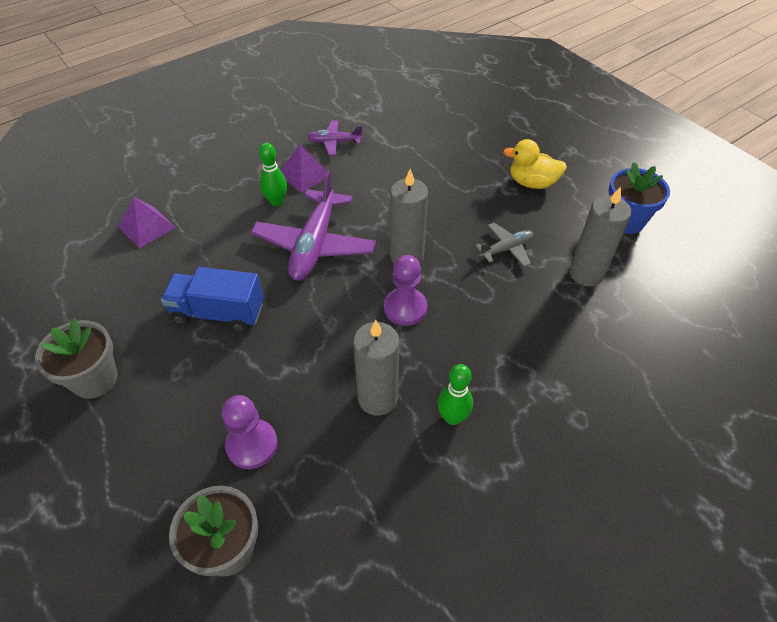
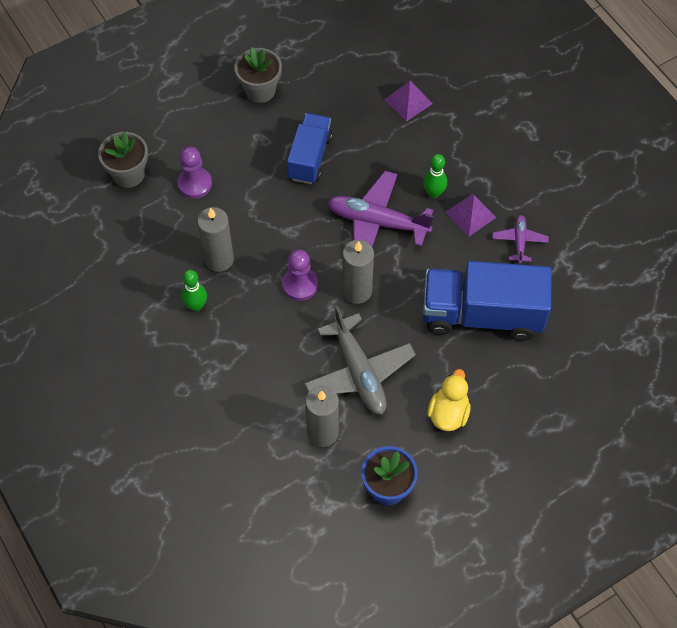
camera: 95 degrees right, 10 degrees up
grey plane [475,223,534,267] -> grey plane [304,306,416,415], size x1.95
none -> blue truck [423,261,552,341]

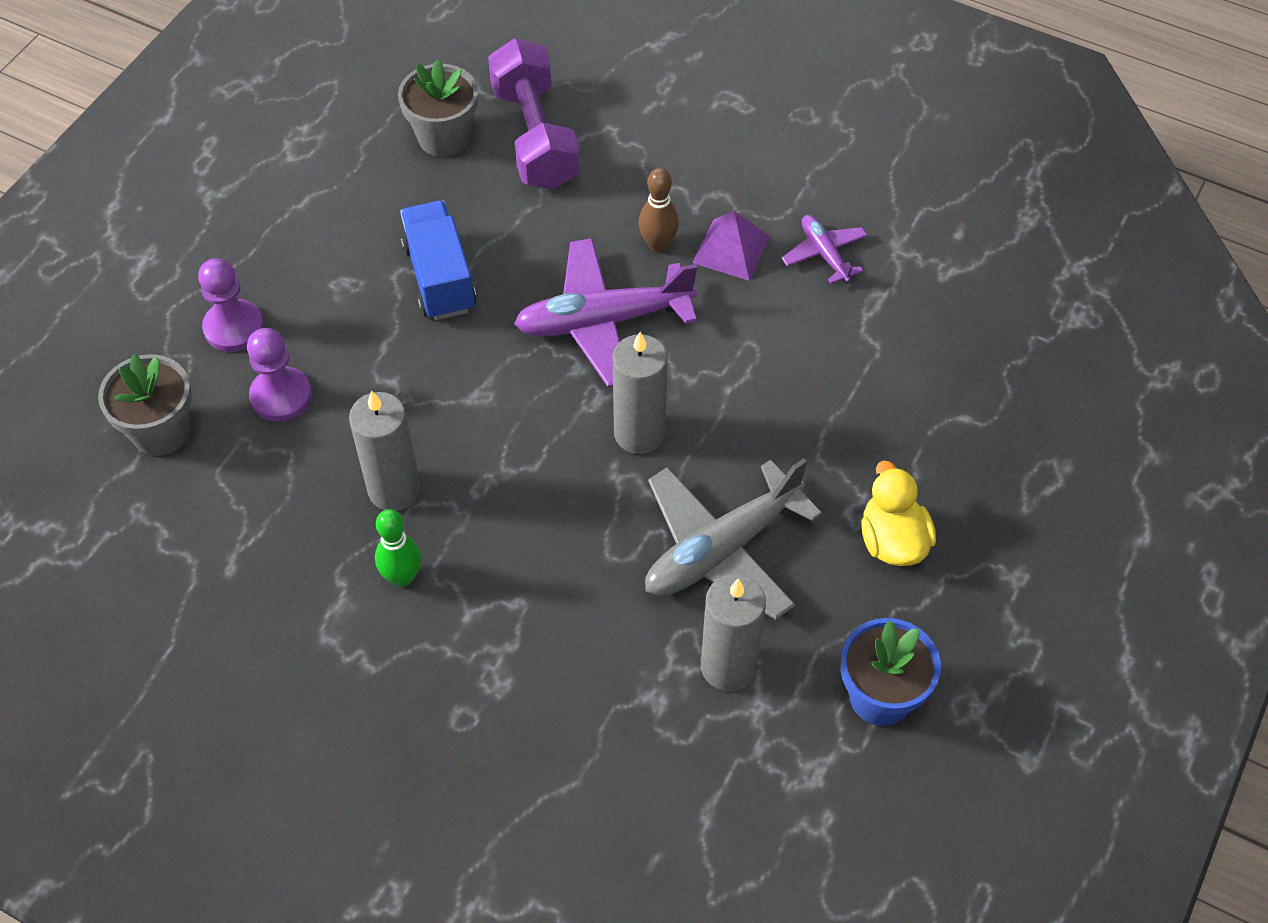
camera: 30 degrees left, 5 degrees down
grey flower pot [234,47,282,103] -> grey flower pot moved to [398,60,478,157]
purple pawn [282,250,318,301] -> purple pawn moved to [198,258,264,352]
grey plane [304,306,416,415] -> grey plane turned 105 degrees clockwise [645,458,822,620]
purple pyramid [384,81,433,122] -> purple dumbbell [488,38,580,189]
green bowling pin [423,154,447,198] -> brown bowling pin [639,168,679,252]
blue truck [423,261,552,341] -> none

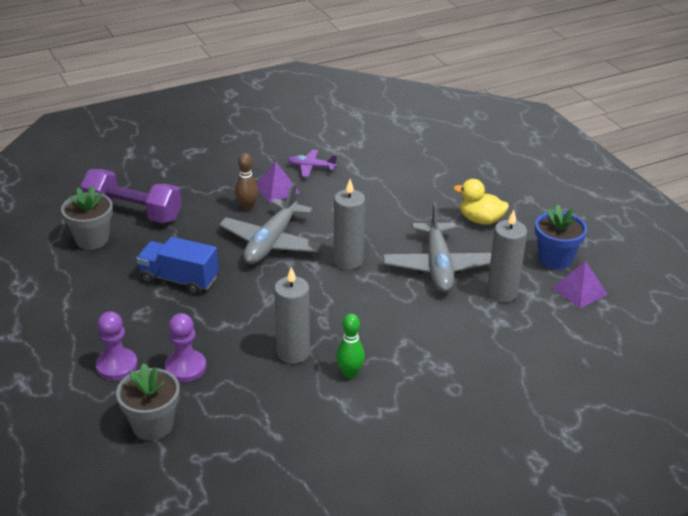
camera: 55 degrees left, 20 degrees down
purple plane [514,238,697,387] -> grey plane [219,183,323,264]
none -> purple pyramid [552,261,608,308]

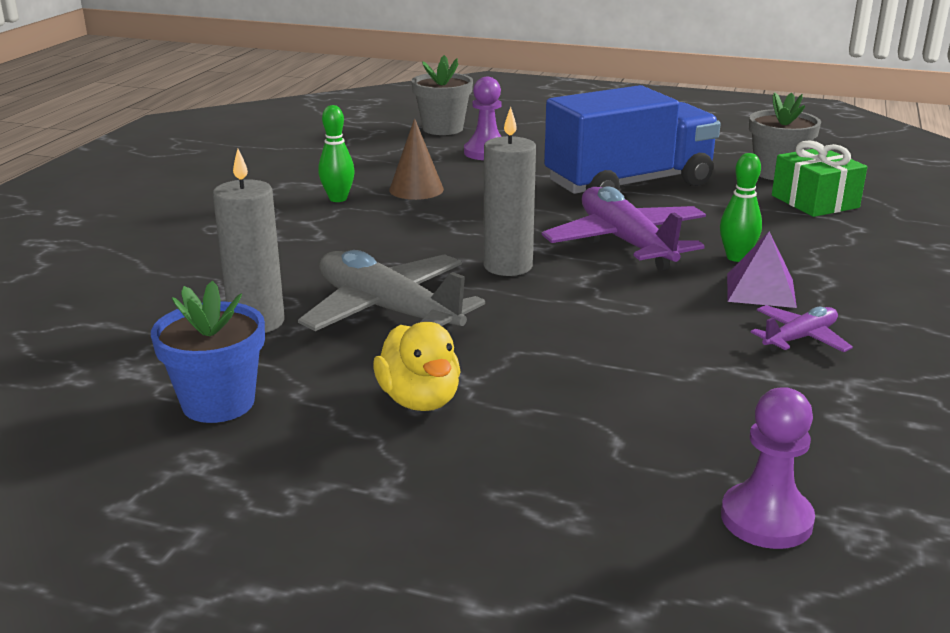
camera: 135 degrees right, 10 degrees down
purple dumbbell [80,169,182,223] -> green gift [772,140,867,217]
purple pawn [96,311,138,380] -> purple pawn moved to [721,387,815,549]
blue truck [137,237,219,295] -> blue truck [544,85,720,194], size x1.62
grey plane [219,183,323,264] -> purple plane [542,186,706,271]
brown bowling pin [235,153,258,211] -> green bowling pin [720,153,762,262]
grey candle [274,267,310,364] -> brown cone [389,118,444,200]
yellow duck [453,179,509,225] -> yellow duck turned 90 degrees clockwise [373,322,461,411]
purple pyramid [552,261,608,308] -> none

